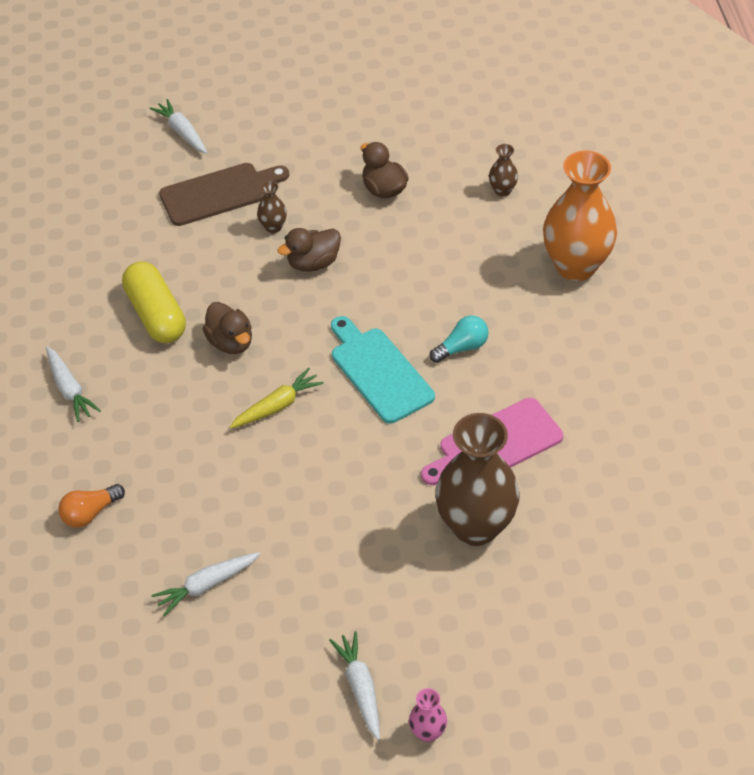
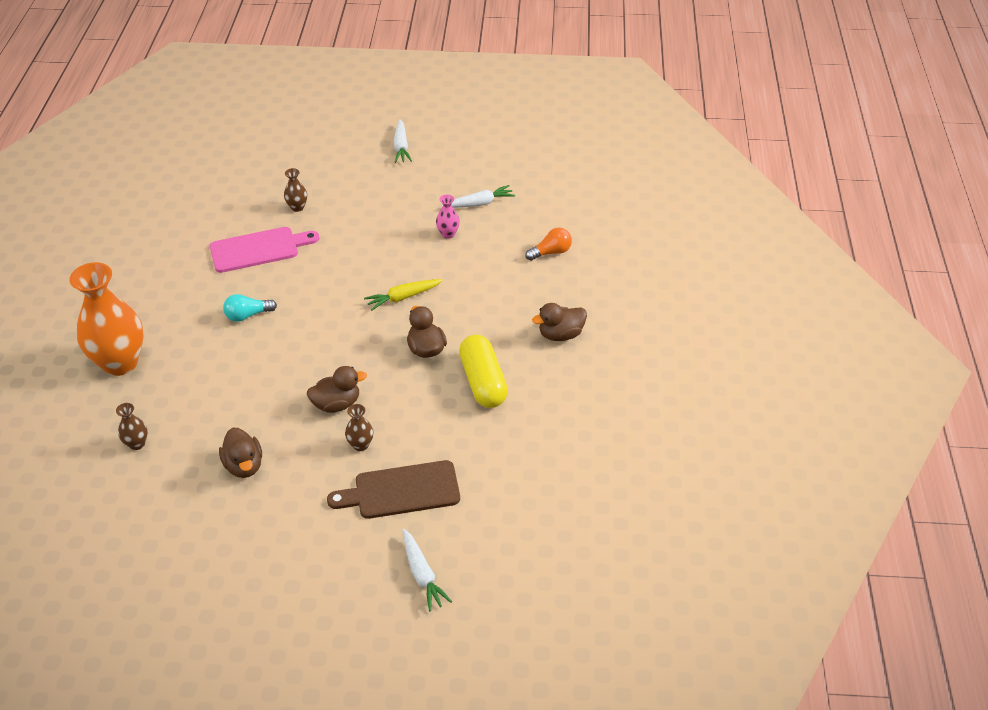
camera: 170 degrees left, 5 degrees down
white carrot [46,346,101,422] -> brown duck [532,303,587,341]
turquoise cutting board [331,316,435,424] -> none
pink vase [409,688,447,742] -> pink vase moved to [436,194,460,239]
brown vase [435,413,520,546] -> brown vase [284,168,307,212], size x0.42

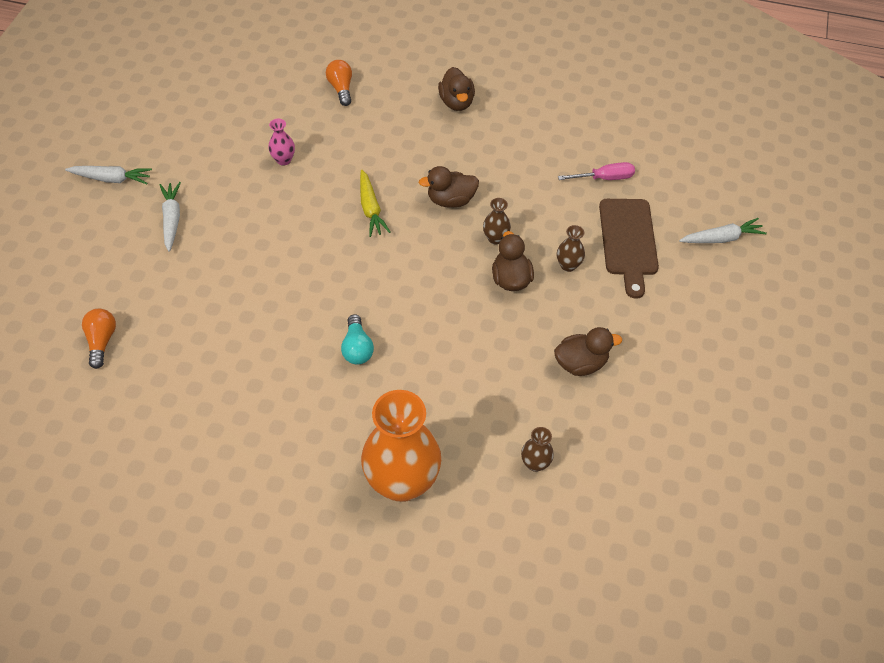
camera: 80 degrees left, 10 degrees up
pink cutting board [210,227,319,273] -> none
brown vase [284,168,307,212] -> brown vase moved to [483,198,511,245]
white carrot [441,185,515,208] -> white carrot moved to [159,182,181,252]
yellow capsule [459,335,508,408] -> none
none -> orange light bulb [82,309,116,369]
none -> pink screwdriver [558,162,635,180]

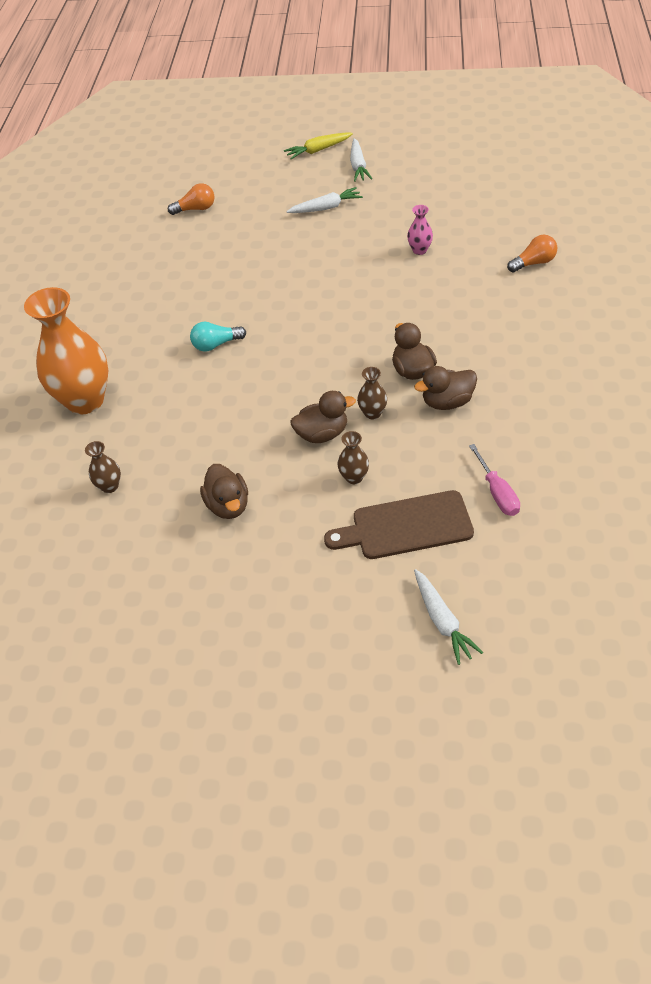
camera: 85 degrees right, 5 degrees down
yellow carrot [360,170,391,237] -> yellow carrot moved to [284,132,353,159]
brown duck [438,67,475,111] -> brown duck moved to [414,366,477,410]

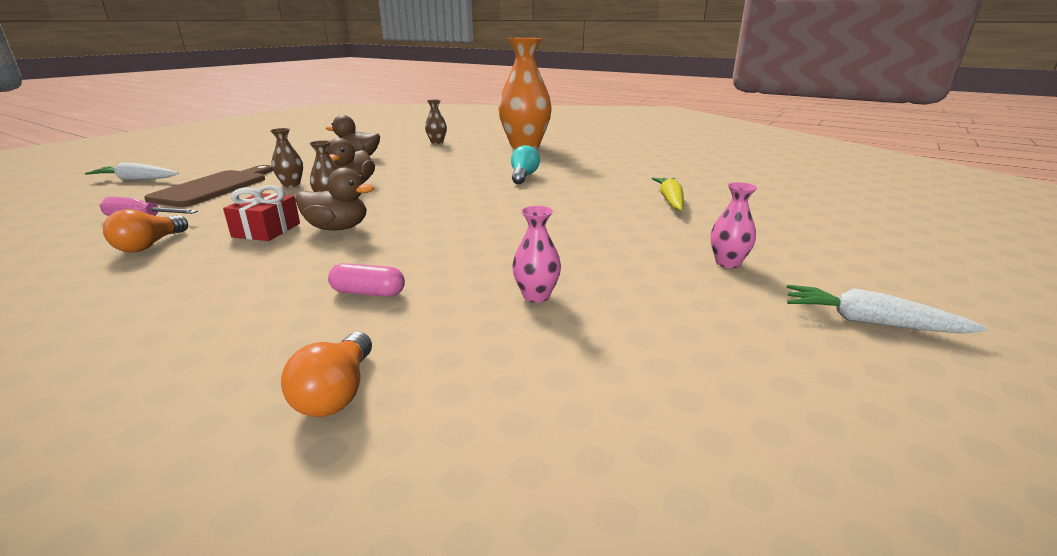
camera: 115 degrees right, 25 degrees down
orange light bulb [168,183,214,215] -> orange light bulb moved to [103,209,188,253]
yellow carrot [284,132,353,159] -> yellow carrot moved to [652,177,684,210]
white carrot [286,187,363,213] -> pink vase [710,182,757,268]
brown duck [414,366,477,410] -> red gift [223,185,300,241]
none -> pink capsule [328,263,405,297]

